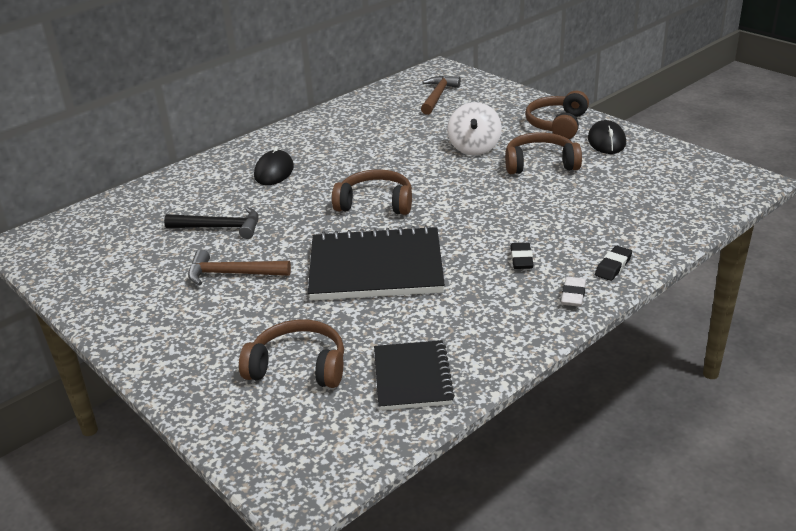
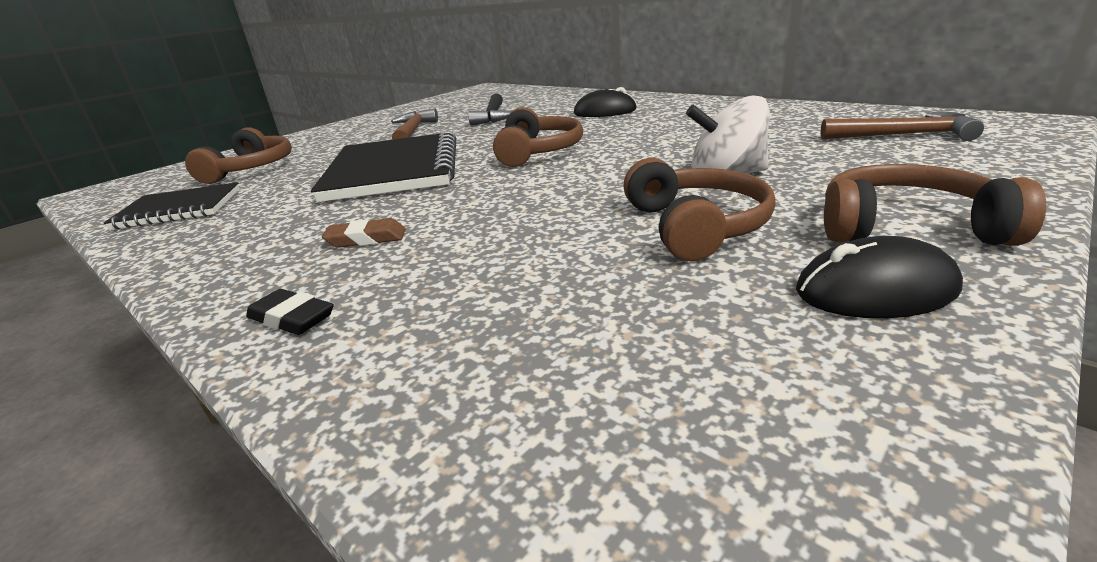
camera: 85 degrees right, 5 degrees down
black eraser [510,243,534,269] -> brown eraser [322,218,406,248]
white eraser [561,277,586,307] -> none

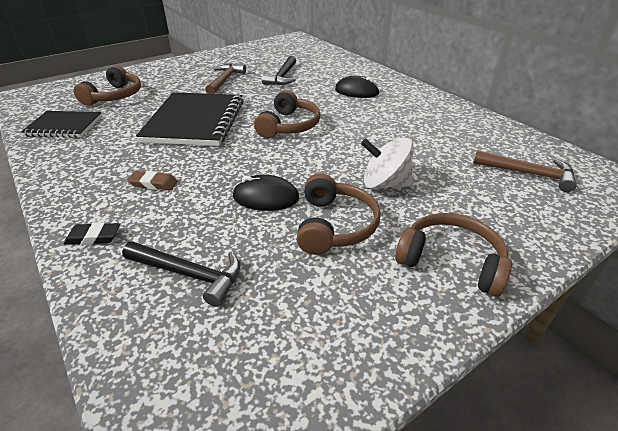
camera: 10 degrees right, 10 degrees up
black eraser [246,289,334,335] -> black eraser turned 45 degrees counterclockwise [64,222,120,245]
black mouse [796,236,963,318] -> black mouse moved to [233,175,299,211]
none -> black hammer [122,241,241,307]

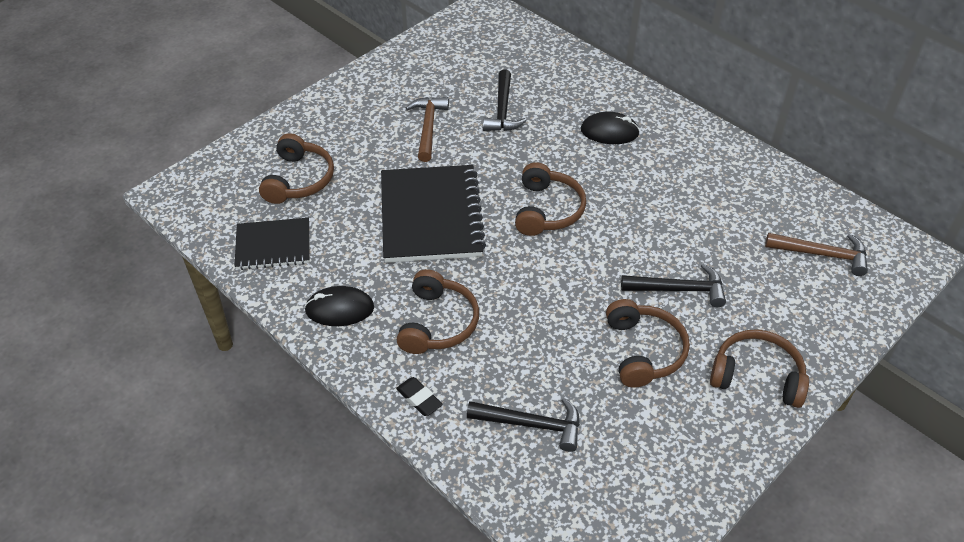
camera: 10 degrees left, 10 degrees up
black eraser [64,222,120,245] -> black eraser turned 60 degrees clockwise [396,377,443,416]
brown eraser [127,171,178,190] -> brown headphones [397,269,479,354]
black mouse [233,175,299,211] -> black mouse moved to [304,286,374,326]
white spinning top [361,137,414,189] -> black hammer [621,264,726,307]

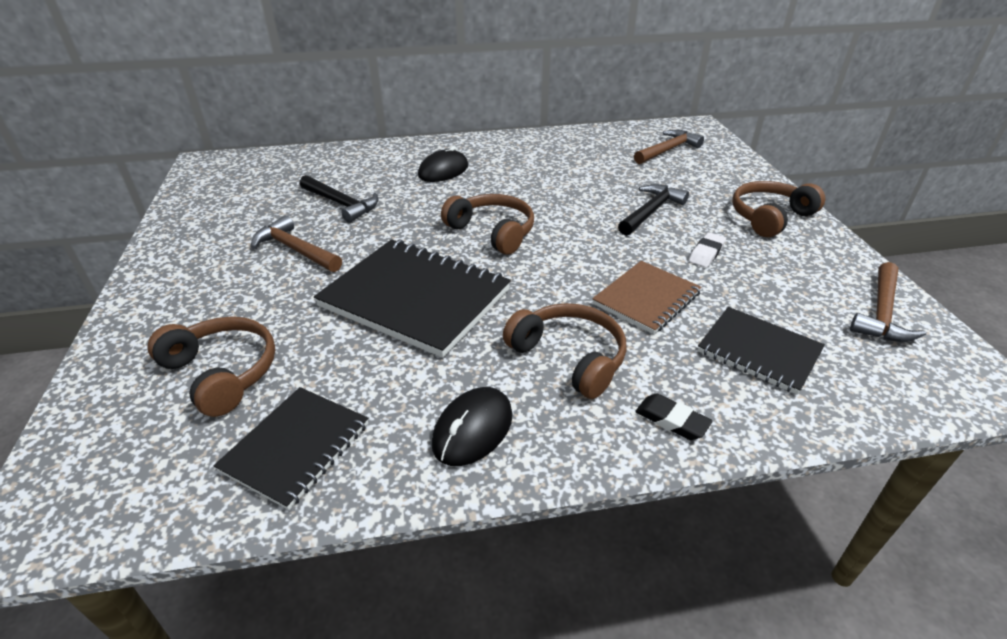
camera: 55 degrees left, 10 degrees down
black eraser [396,377,443,416] -> black eraser turned 45 degrees clockwise [635,393,713,440]
black hammer [467,398,580,452] -> black notebook [698,307,825,395]
brown headphones [606,299,690,388] -> white eraser [689,232,726,268]
none -> brown notebook [592,261,702,334]
none -> brown hammer [850,262,926,342]

